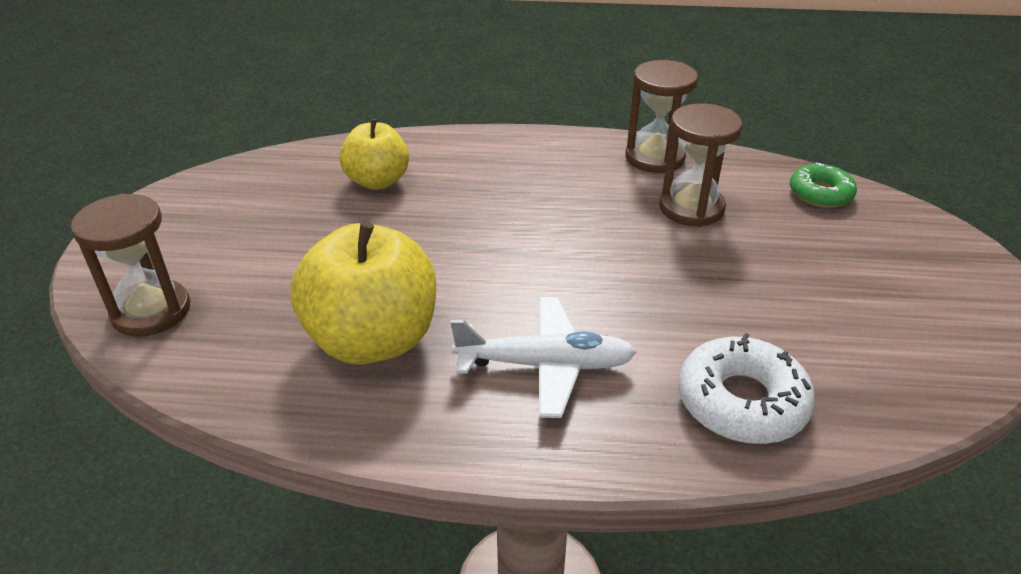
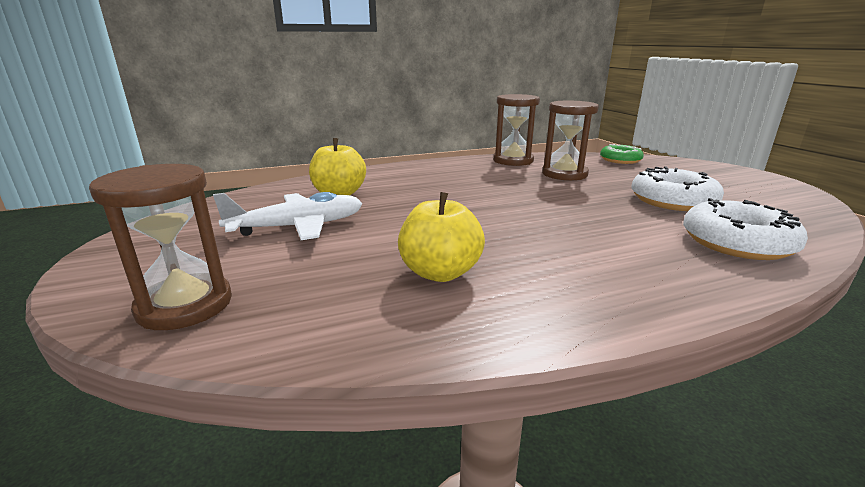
camera: 25 degrees left, 15 degrees down
yellow apple [291,222,436,365] -> yellow apple [398,192,485,282], size x0.62
white plane [450,297,636,418] -> white plane moved to [213,192,362,240]
none -> white donut [632,166,724,211]

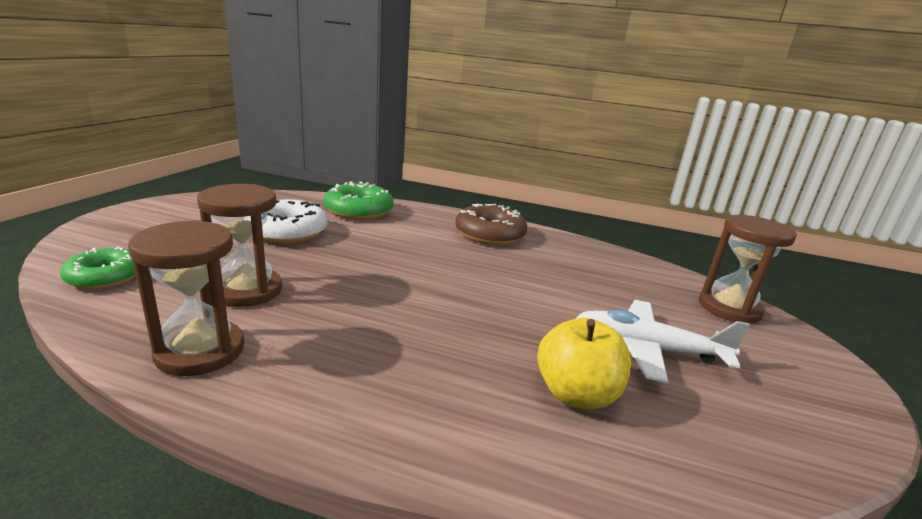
camera: 145 degrees left, 0 degrees up
yellow apple [398,192,485,282] -> none
white donut [683,198,808,260] -> green donut [324,182,394,220]
none -> brown donut [455,204,527,245]

